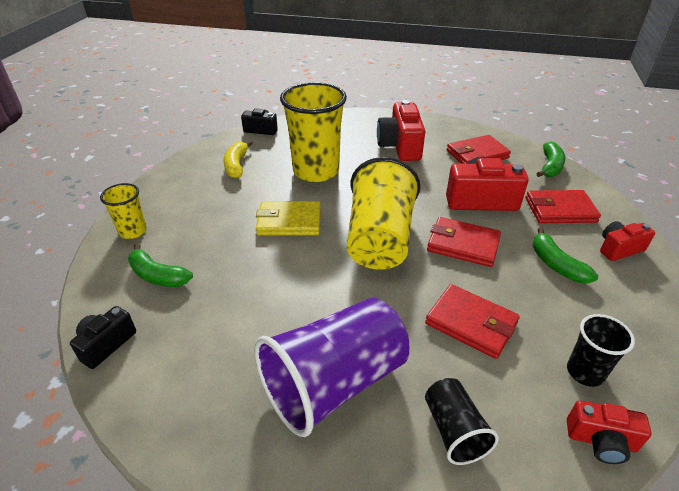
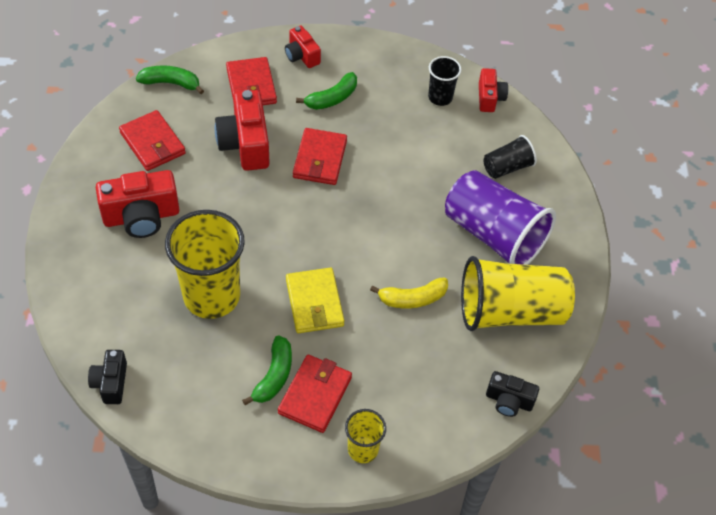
camera: 105 degrees left, 15 degrees up
green banana [128,243,193,287] -> green banana moved to [242,335,292,405]
yellow banana [223,140,253,179] -> yellow banana moved to [370,277,448,309]
yellow cup [347,157,420,270] -> yellow cup moved to [461,256,575,331]
red wallet [425,284,520,359] -> red wallet moved to [278,355,352,433]

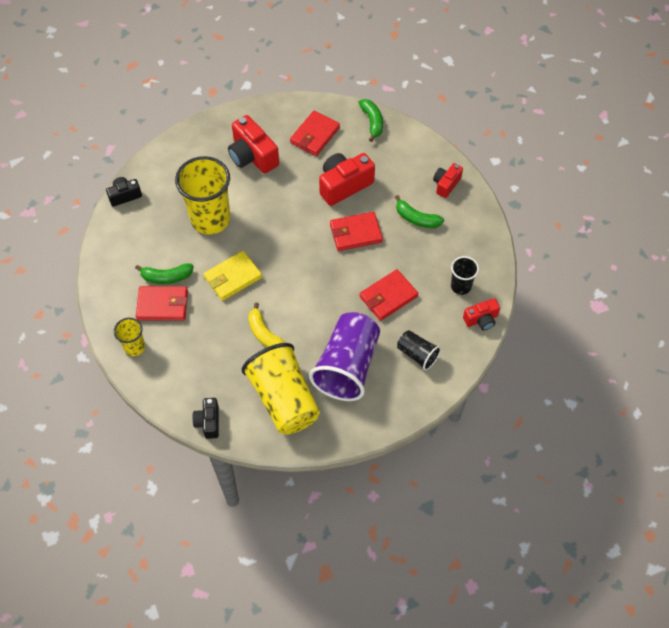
camera: 70 degrees right, 5 degrees up
red wallet [226,57,277,105] -> red wallet moved to [360,269,418,321]

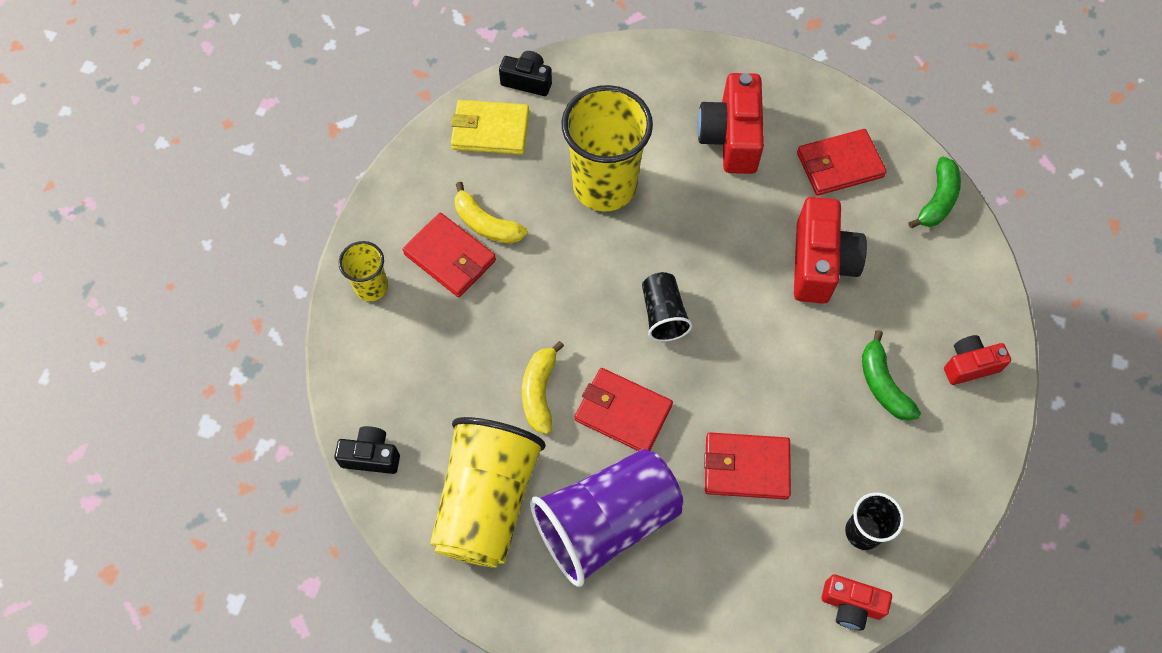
camera: 40 degrees right, 5 degrees up
green banana [135,264,194,284] -> yellow banana [455,182,527,244]
black camera [192,398,219,439] -> black camera turned 60 degrees clockwise [334,426,400,474]
yellow wallet [204,251,262,301] -> yellow wallet moved to [451,100,529,155]
red camera [319,153,375,206] -> red camera turned 90 degrees clockwise [794,197,867,304]
red wallet [330,212,383,251] -> red wallet moved to [575,368,673,451]
black cup [397,330,441,370] -> black cup moved to [642,272,693,342]

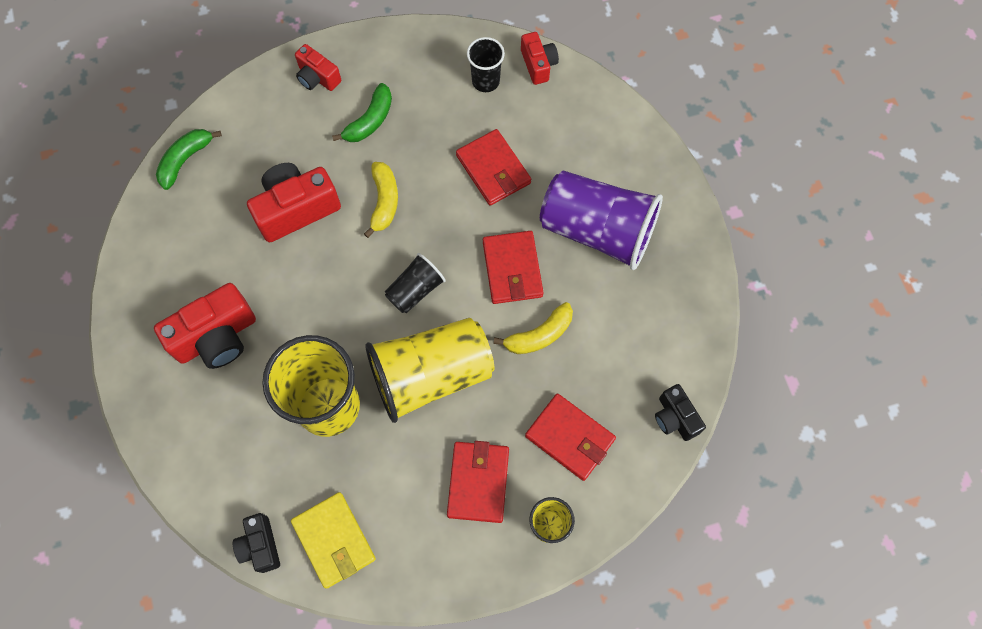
camera: 125 degrees left, 5 degrees up
yellow cup [430,417,545,568] -> yellow cup moved to [365,318,494,423]
yellow banana [455,182,527,244] -> yellow banana moved to [364,162,398,238]
red wallet [797,129,887,195] -> red wallet moved to [525,394,616,481]
green banana [908,157,961,228] -> green banana turned 45 degrees counterclockwise [156,129,222,190]

